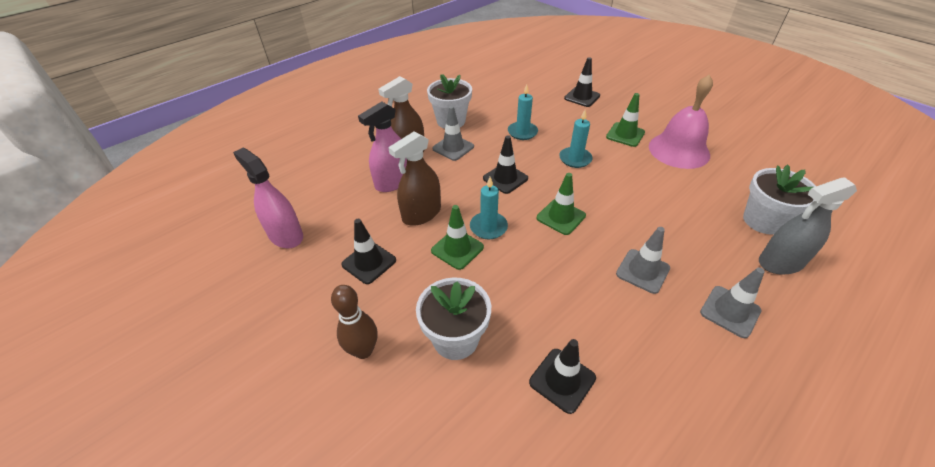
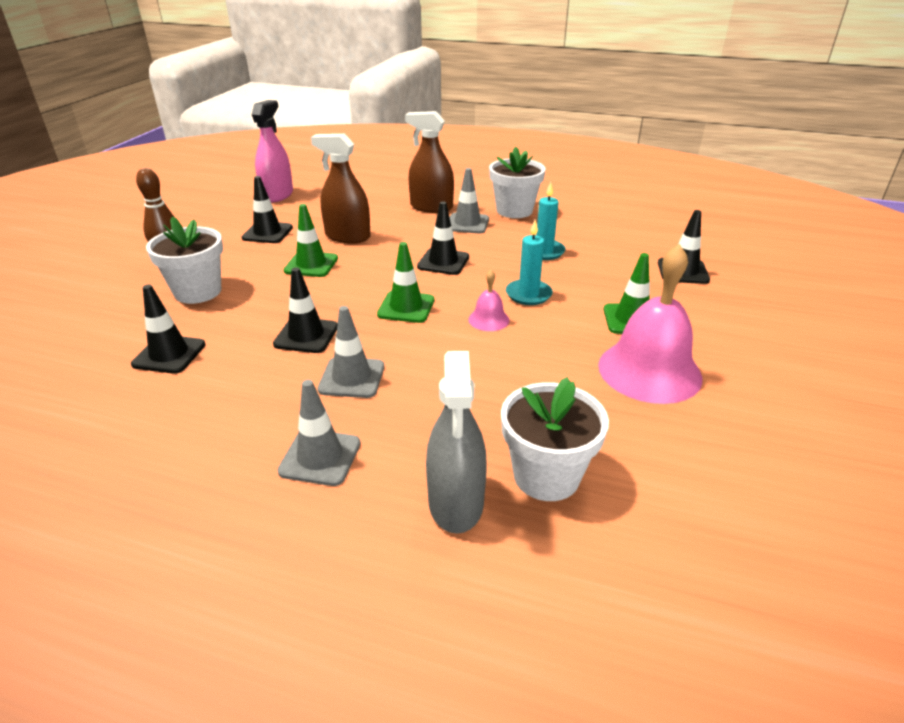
camera: 60 degrees right, 10 degrees down
pink spray bottle [358,101,407,192] -> none
turquoise candle [470,177,508,239] -> none
grey spray bottle [759,177,857,275] -> grey spray bottle turned 135 degrees counterclockwise [426,351,487,534]
none -> black traffic cone [273,267,338,353]
none -> pink bell [468,270,509,331]

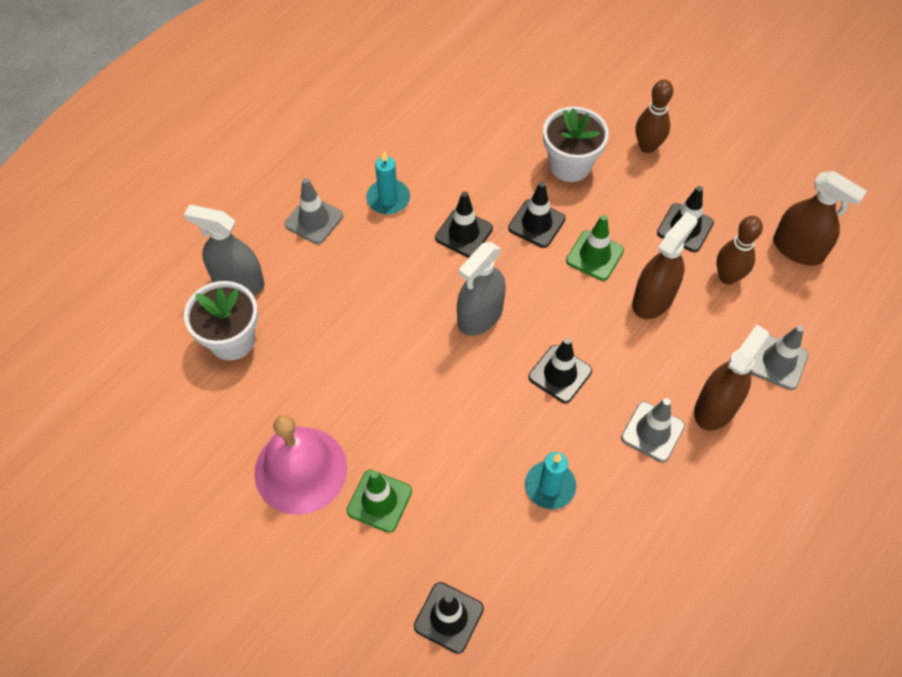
camera: 110 degrees right, 25 degrees up
black traffic cone [131,285,206,374] -> black traffic cone moved to [508,181,566,248]
pink spray bottle [251,100,293,203] -> brown spray bottle [773,171,867,265]
grey traffic cone [318,306,384,398] -> grey traffic cone moved to [751,325,808,390]
green traffic cone [377,242,434,323] -> grey spray bottle [457,242,506,336]
pink bell [468,270,509,331] -> none
white flower pot [489,147,546,218] -> none
turquoise candle [506,220,553,305] -> turquoise candle moved to [366,151,410,215]
none -> brown bowling pin [716,216,763,285]

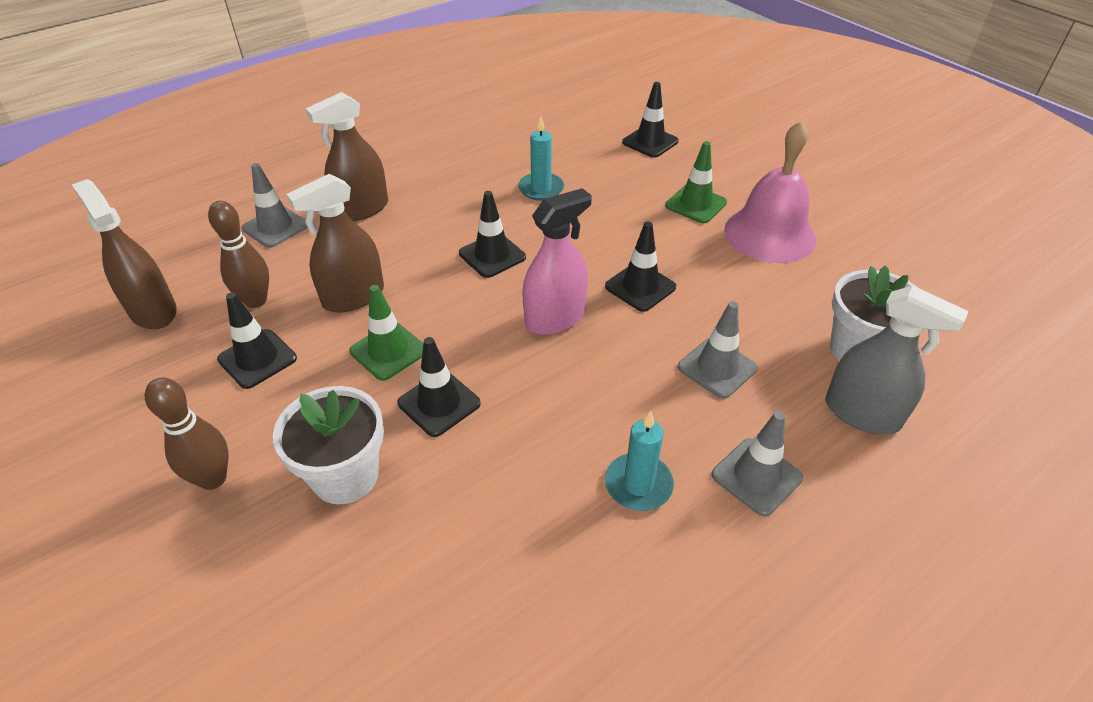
camera: 165 degrees left, 15 degrees down
black traffic cone [435,191,493,258] -> black traffic cone moved to [605,221,676,312]
grey spray bottle [457,242,506,336] -> pink spray bottle [522,188,592,335]
grey traffic cone [621,398,685,462] -> grey traffic cone moved to [678,301,758,399]

